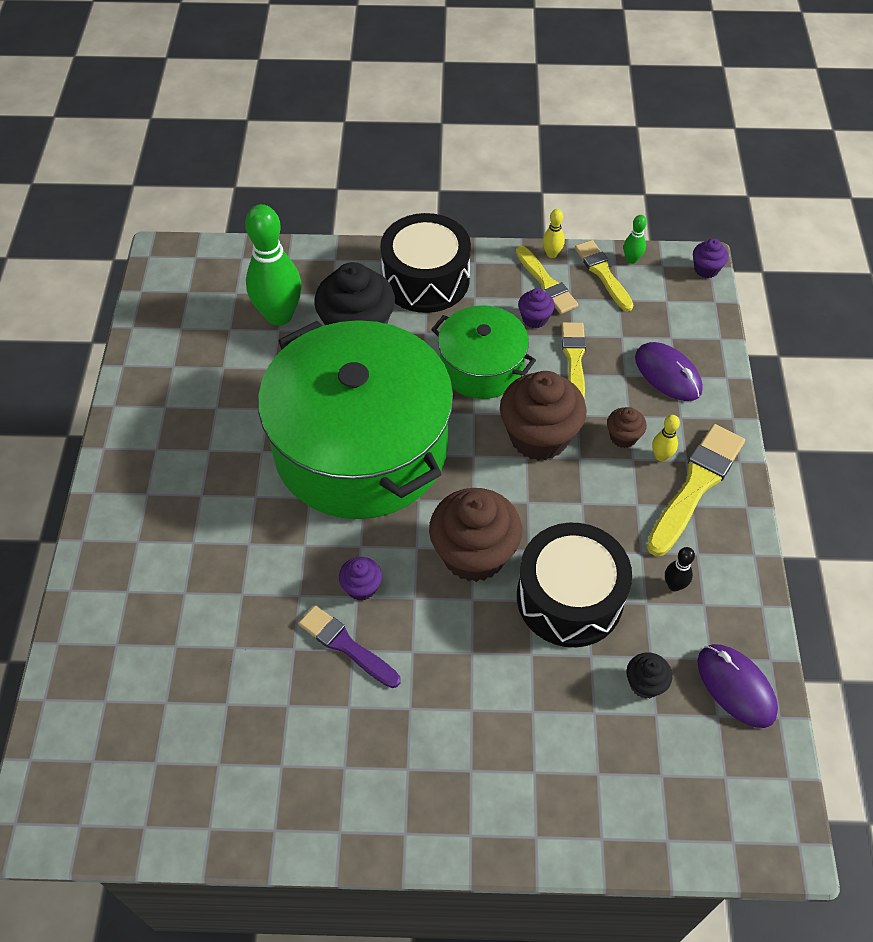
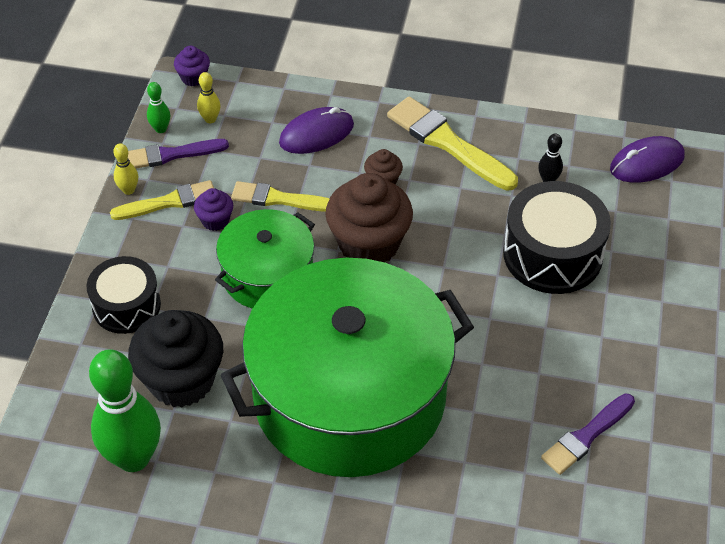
camera: 80 degrees left, 5 degrees down
purple cupcake [339,557,382,601] -> none
black drum [380,213,471,313] -> black drum [87,256,161,334], size x0.66
brown cupcake [429,488,522,582] -> none
yellow brush [575,240,633,311] -> purple brush [128,139,229,169]
black cupcake [626,652,672,699] -> none
yellow bowling pin [652,415,680,462] -> yellow bowling pin moved to [197,72,221,123]

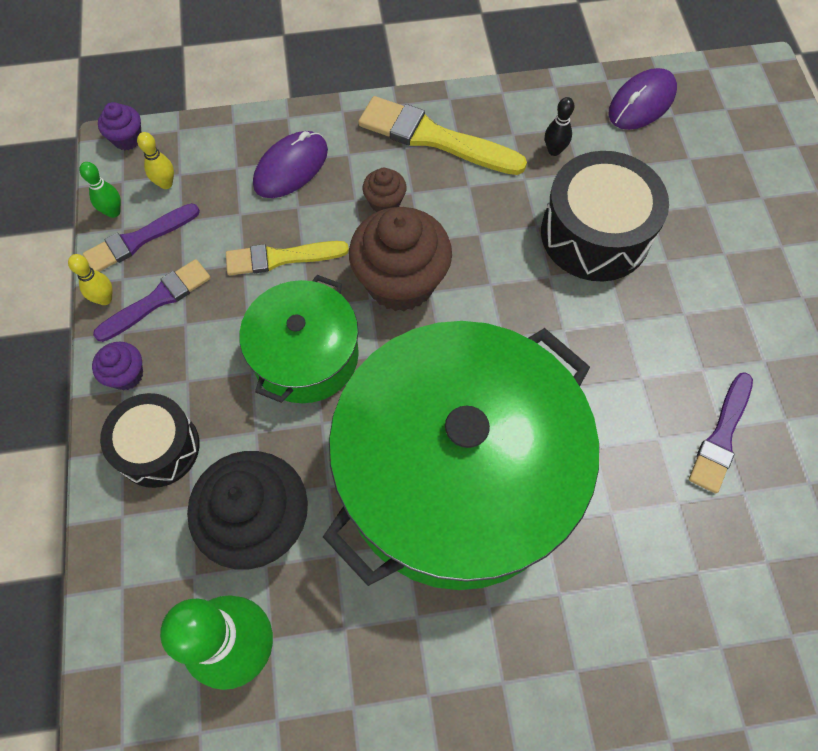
camera: 20 degrees left, 15 degrees up
yellow brush [110,180,214,220] -> purple brush [93,259,211,342]
purple cupcake [194,188,233,231] -> purple cupcake moved to [92,342,143,390]

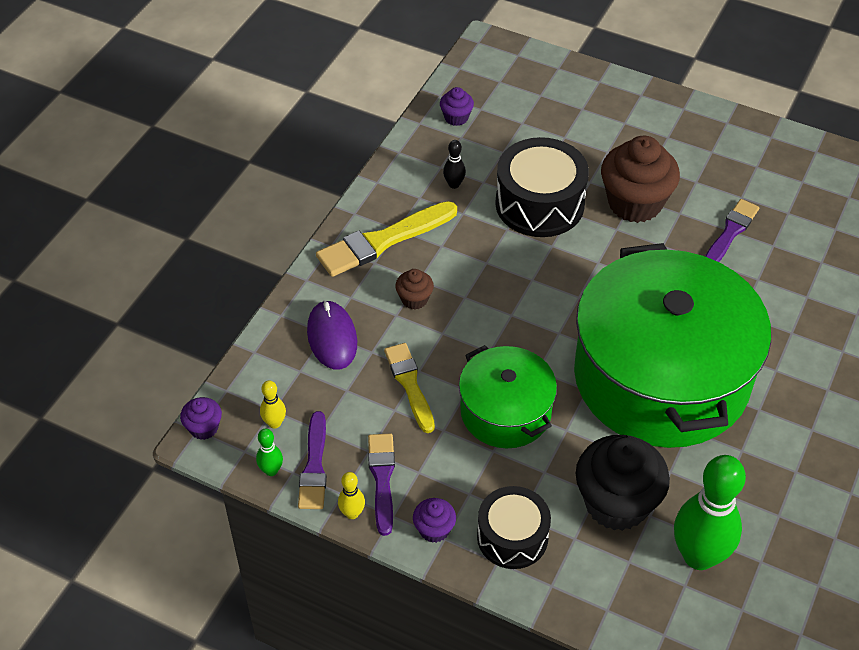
camera: 55 degrees left, 15 degrees down
yellow brush [226,241,349,275] -> yellow brush turned 135 degrees clockwise [384,343,435,433]
brown cupcake [349,207,452,311] -> brown cupcake moved to [601,136,680,223]
purple mouse [608,68,677,130] -> purple cupcake [440,87,474,126]
purple brush [689,372,753,493] -> purple brush turned 120 degrees counterclockwise [705,199,759,262]

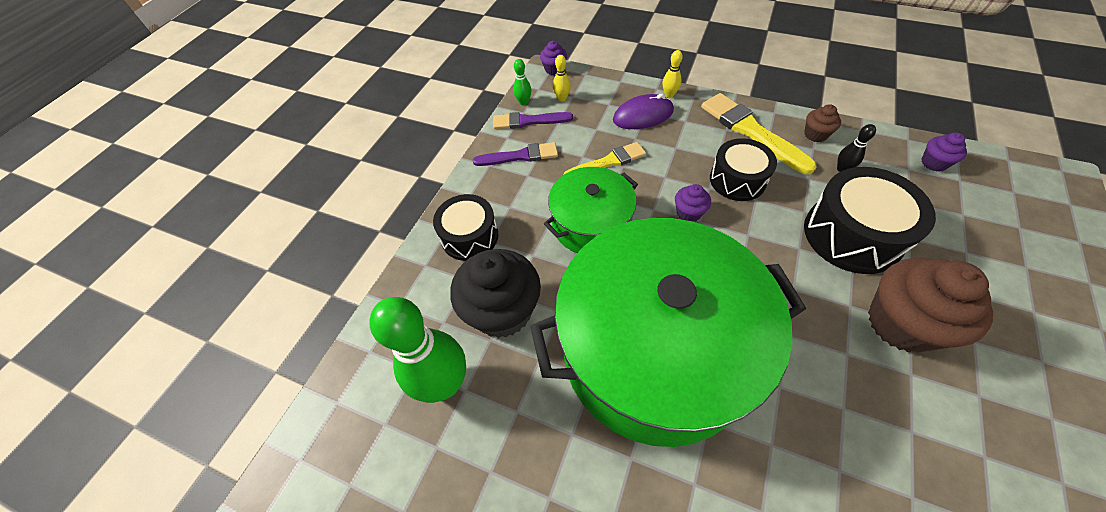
camera: 90 degrees right, 5 degrees up
yellow bowling pin [338,472,365,519] -> yellow bowling pin moved to [662,50,683,98]
brown cupcake [395,269,434,310] -> brown cupcake moved to [804,104,841,142]
purple cupcake [413,498,456,543] -> purple cupcake moved to [675,184,711,222]
purple brush [705,199,759,262] -> none
none -> black drum [710,138,777,201]

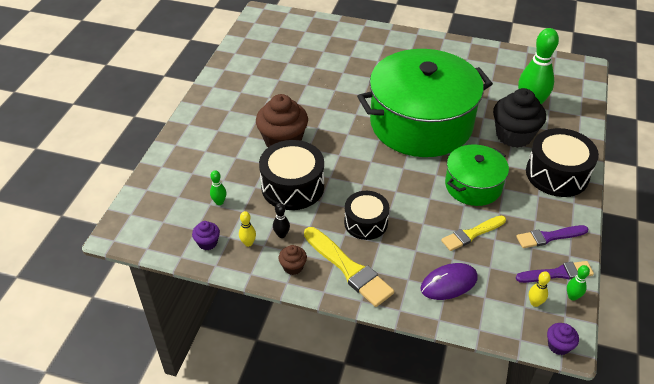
camera: 170 degrees right, 10 degrees down
black drum [433,194,498,261] -> black drum [526,128,599,197], size x1.51
yellow bowling pin [662,50,683,98] -> yellow bowling pin moved to [239,211,256,247]
purple cupcake [675,184,711,222] -> none
none -> green bowling pin [210,170,227,205]

